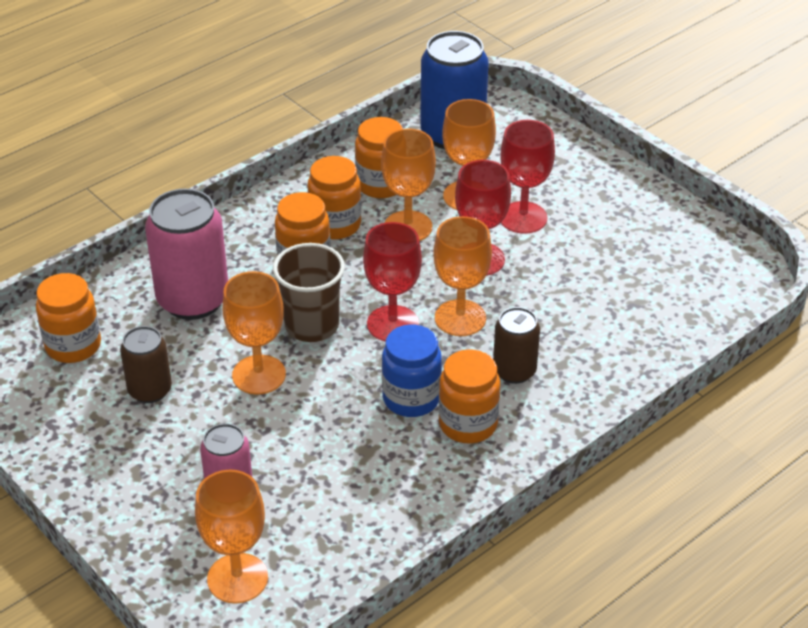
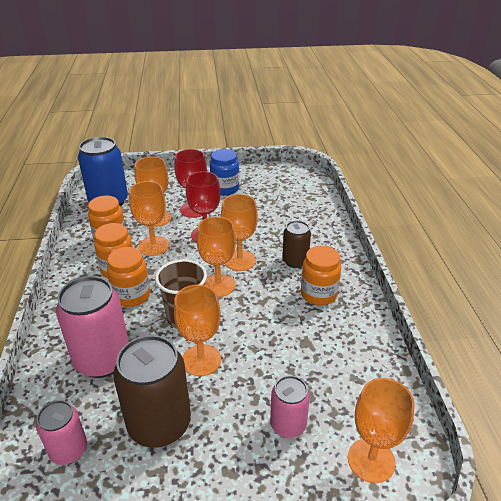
camera: 55 degrees left, 5 degrees down
orange jar [36,273,101,363] -> pink can [36,400,87,465]
brown can [120,326,172,403] -> brown can [113,335,191,448], size x1.75
red goblet [363,222,422,342] -> orange goblet [197,216,236,297]
blue jar [382,324,442,417] -> blue jar moved to [210,149,239,196]

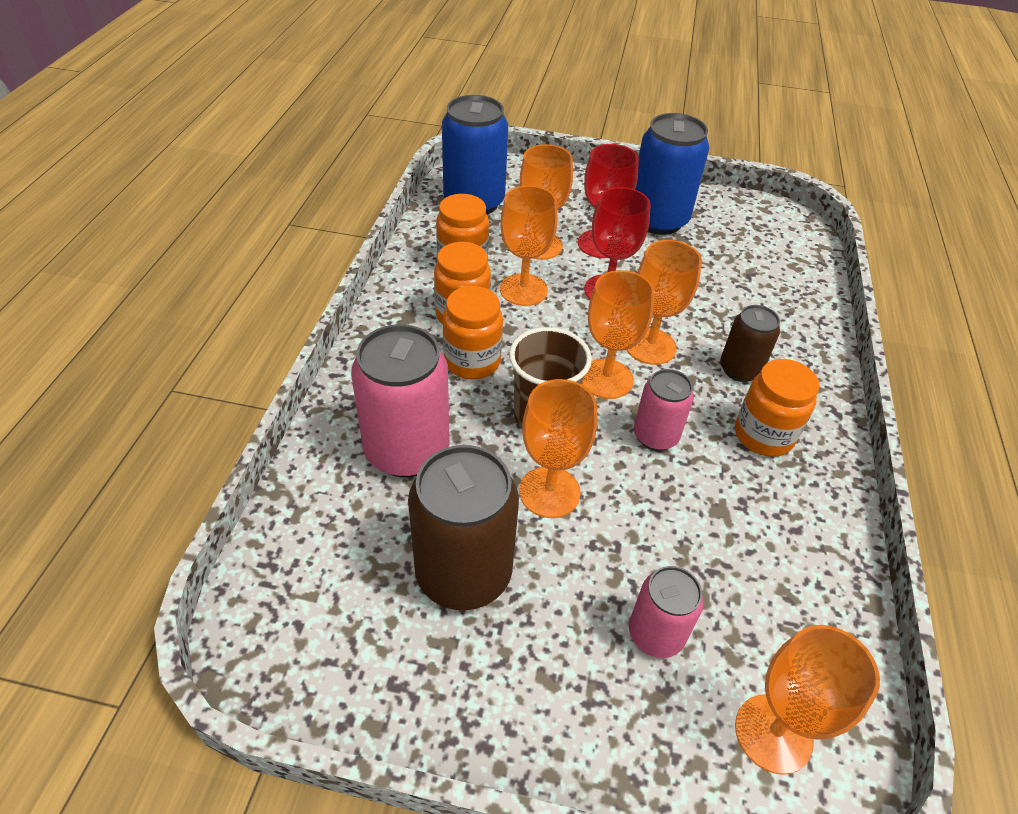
camera: 15 degrees right, 10 degrees up
pink can [36,400,87,465] -> pink can moved to [634,369,694,451]
blue jar [210,149,239,196] -> blue can [635,113,709,235]

